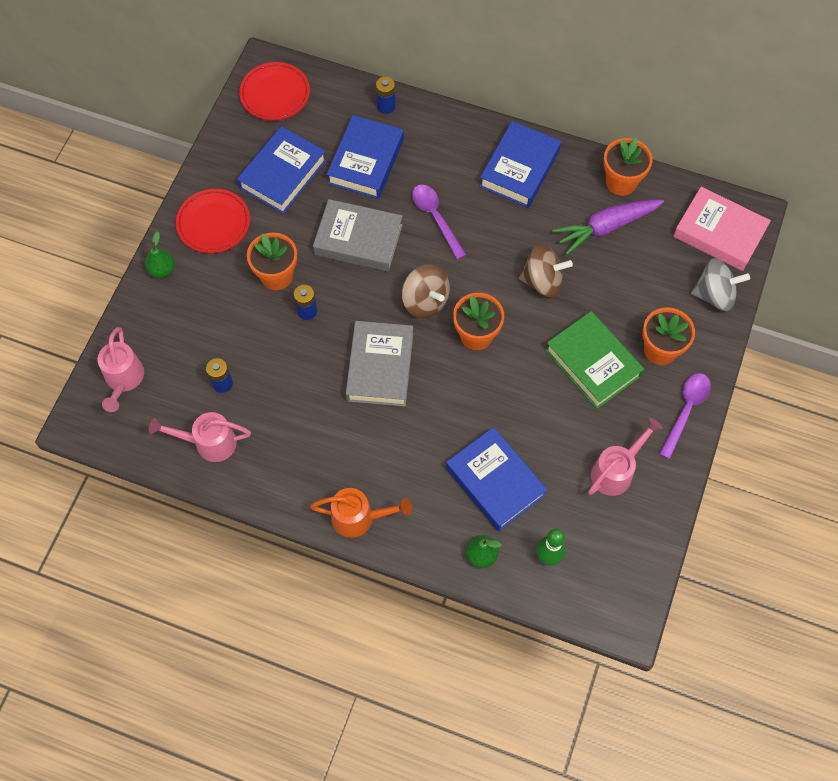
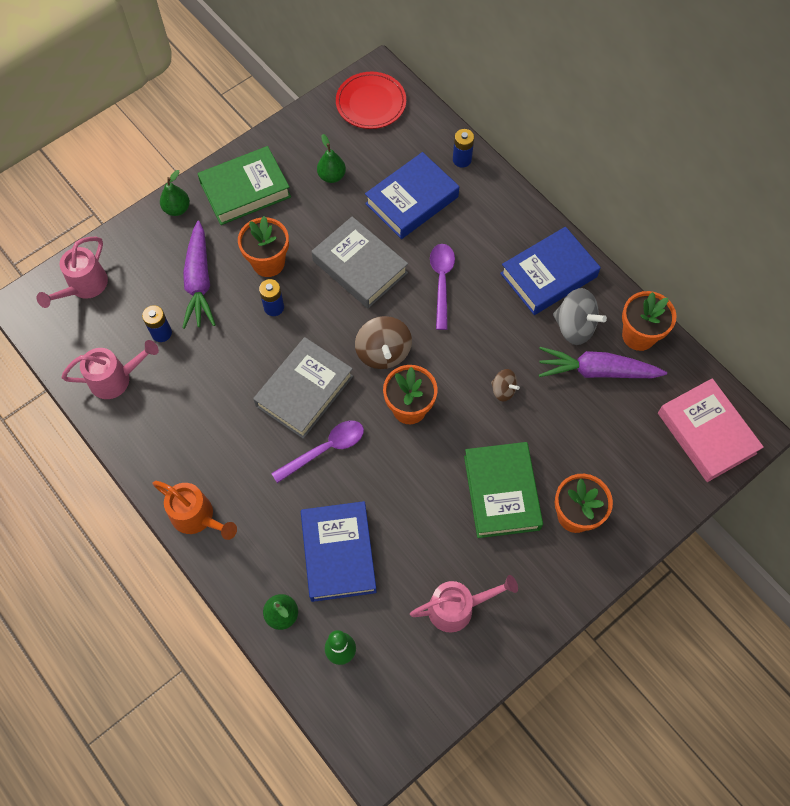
camera: 30 degrees right, 0 degrees up
pink watering can [149,412,251,462] -> pink watering can turned 135 degrees clockwise [62,340,159,399]
red plate [176,189,250,253] -> green book [197,146,291,225]
blue book [237,126,327,214] -> green pear [317,134,346,183]
brown spinning top [519,244,573,297] -> brown spinning top [491,369,520,401], size x0.57
purple spoon [659,373,711,459] -> purple spoon moved to [271,420,364,483]
grey spinning top [691,258,750,311] -> grey spinning top moved to [553,288,607,345]
none -> purple carrot [182,221,216,329]

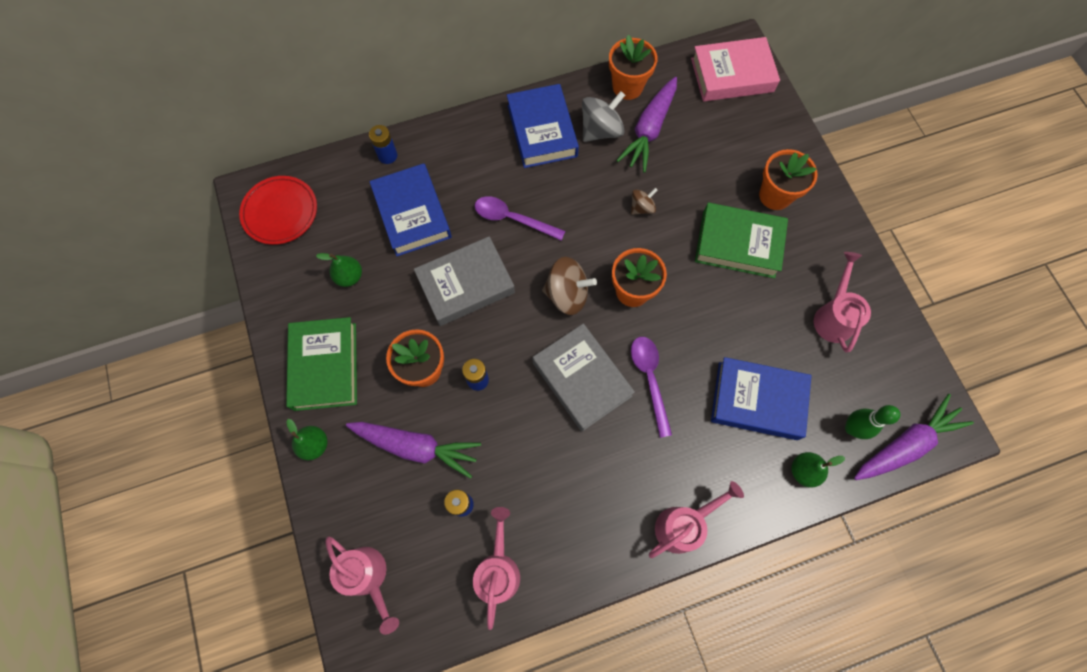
camera: 70 degrees left, 5 degrees up
orange watering can [152,481,237,540] -> pink watering can [649,481,744,558]
none -> purple carrot [854,394,974,480]

